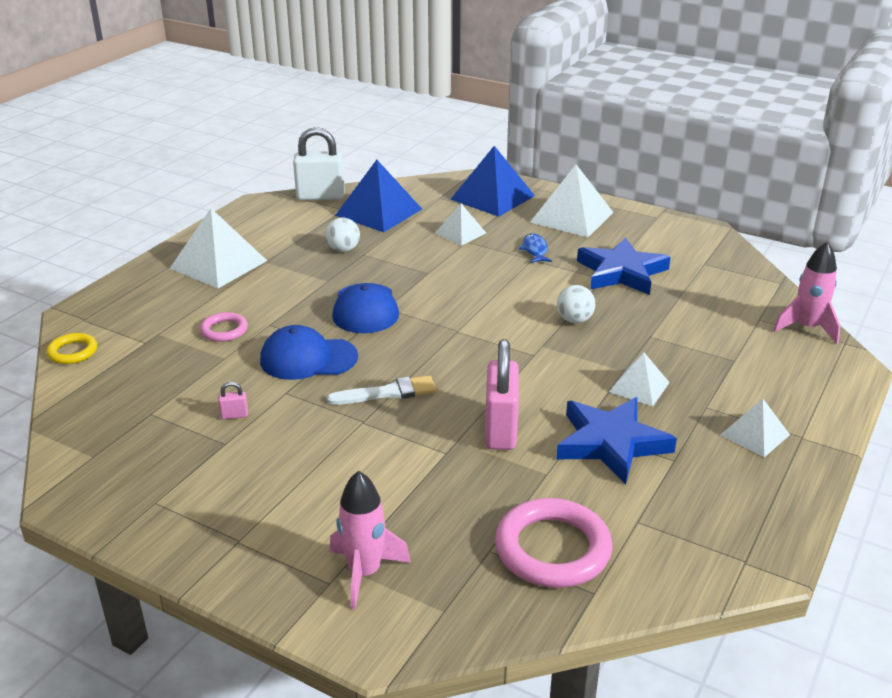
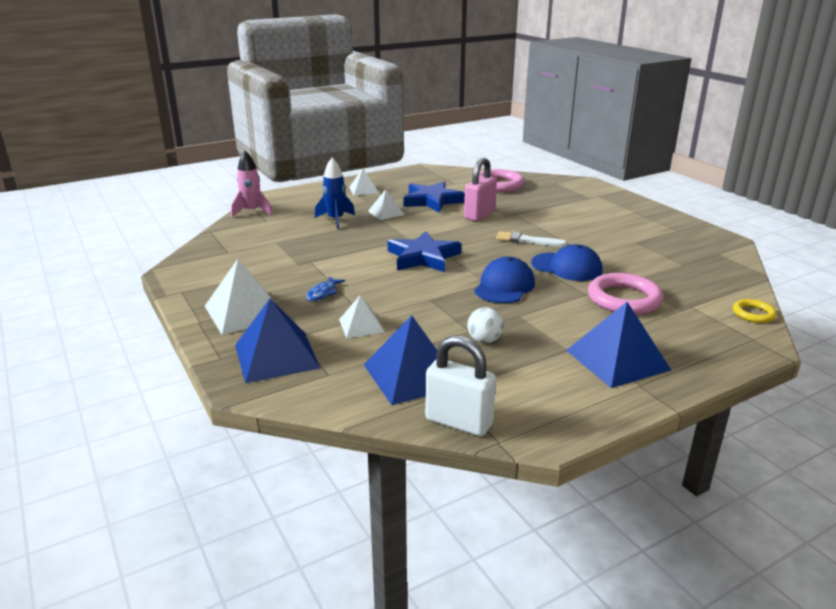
camera: 150 degrees left, 5 degrees down
white pyramid [170,209,267,288] -> blue pyramid [566,302,671,388]
pink ring [200,312,248,342] -> pink ring [588,273,663,314], size x1.86
pink padlock [218,382,248,419] -> none
pink rocket [330,471,411,609] -> none
white ball [557,285,595,323] -> none
blue star [577,237,671,295] -> blue star moved to [388,231,461,272]
none -> blue rocket [315,158,355,229]

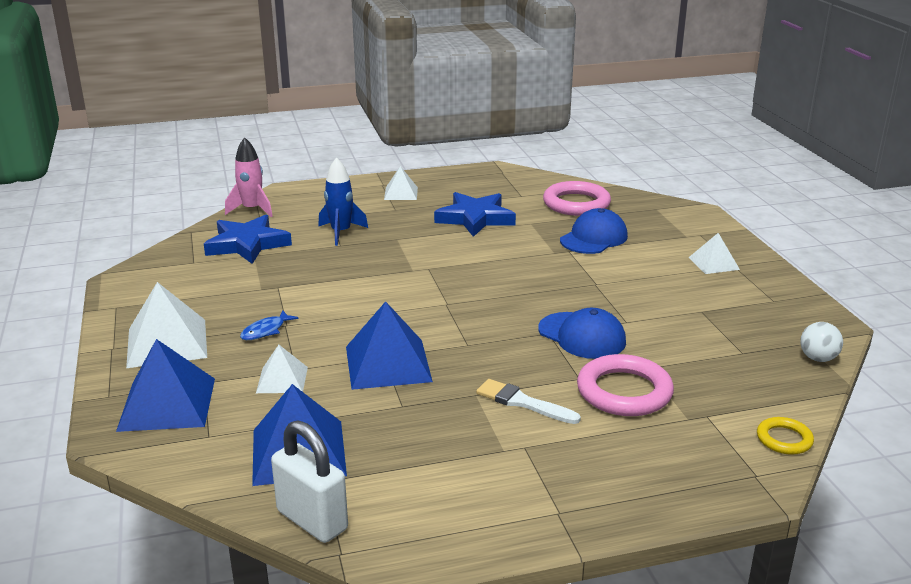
camera: 15 degrees right, 0 degrees up
white pyramid [368,189,405,220] -> white pyramid moved to [688,233,740,274]
blue star [388,231,461,272] -> blue star moved to [204,215,292,264]
pink padlock [464,158,497,221] -> none
white ball [467,307,504,343] -> white ball moved to [800,322,843,362]
blue cap [474,257,535,303] -> blue cap moved to [560,208,628,254]
white brush [496,231,567,247] -> white brush moved to [476,379,581,424]
blue pyramid [566,302,671,388] -> blue pyramid moved to [346,301,433,390]

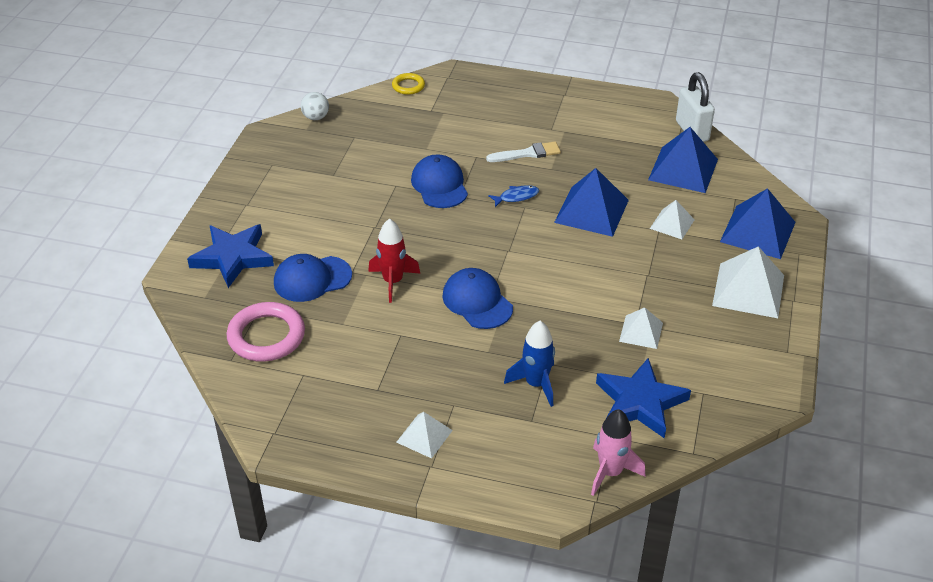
camera: 150 degrees left, 15 degrees up
blue fish [240,311,299,340] -> blue fish moved to [488,185,539,207]
blue star [434,192,516,237] -> blue star moved to [187,224,274,288]
white brush [476,379,581,424] -> white brush turned 75 degrees counterclockwise [486,142,561,162]
pink ring [577,354,674,416] -> none
white pyramid [688,233,740,274] -> white pyramid moved to [619,307,663,349]
none -> red rocket [368,218,420,303]
none -> blue cap [442,268,513,329]

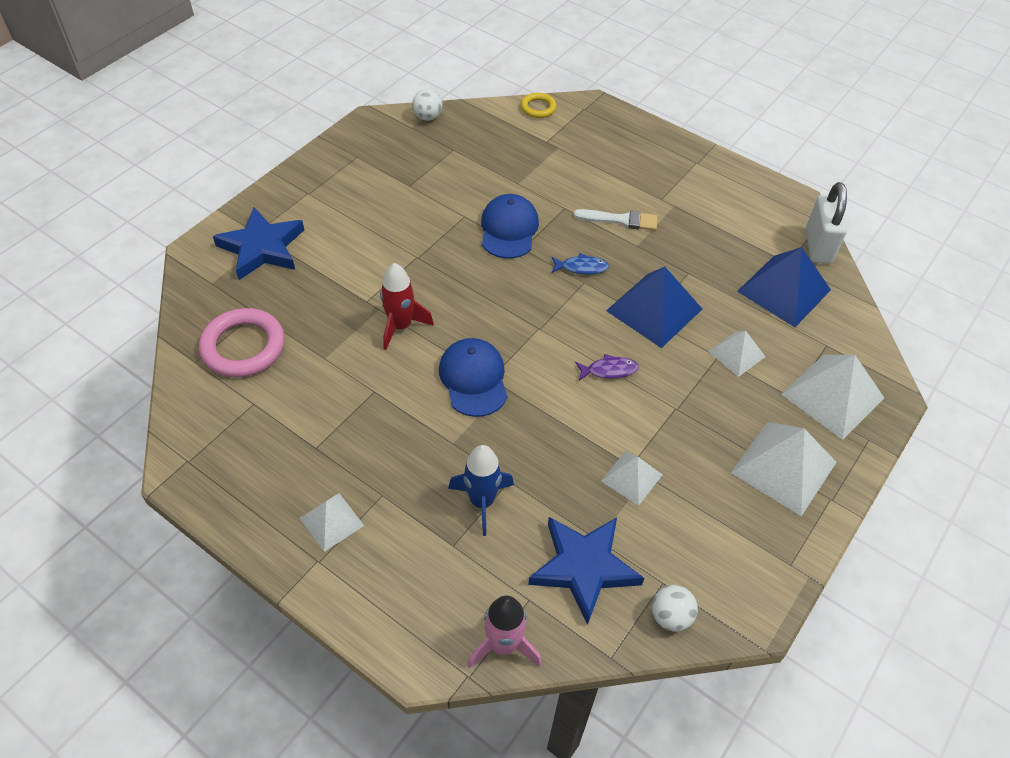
camera: 20 degrees right, 10 degrees up
blue cap [274,254,352,302] -> none
blue pyramid [720,188,796,259] -> white pyramid [781,355,884,440]
none -> purple fish [575,354,639,381]
none -> white ball [652,585,698,632]

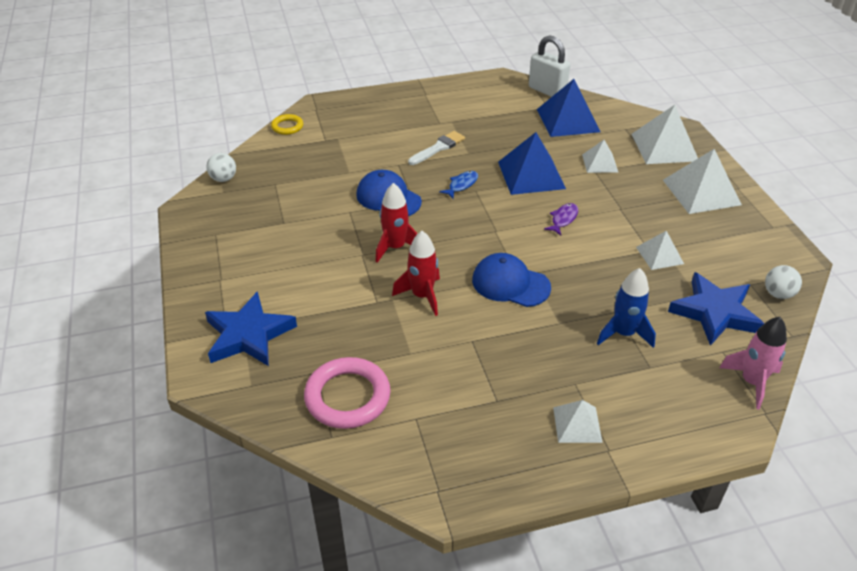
camera: 50 degrees left, 10 degrees down
none -> red rocket [375,183,418,263]

